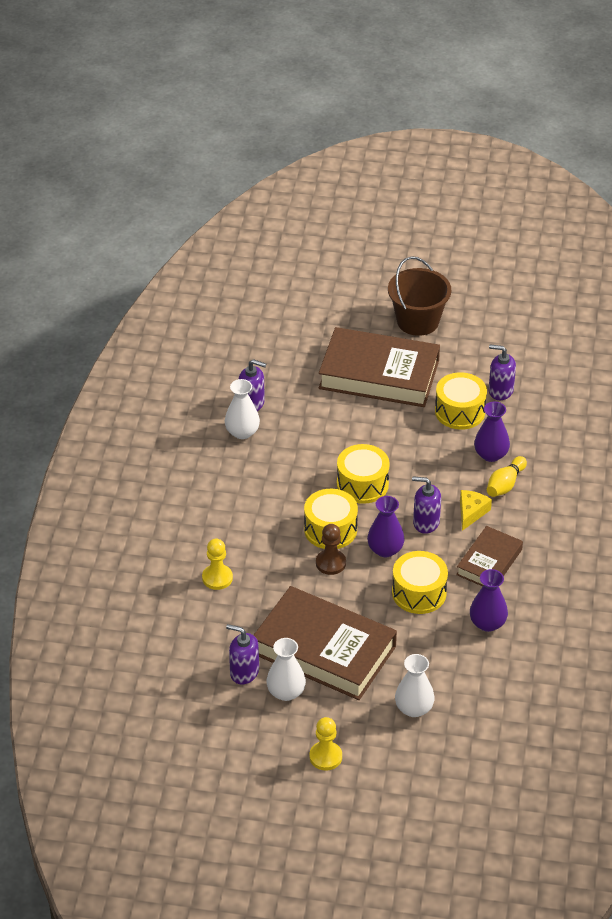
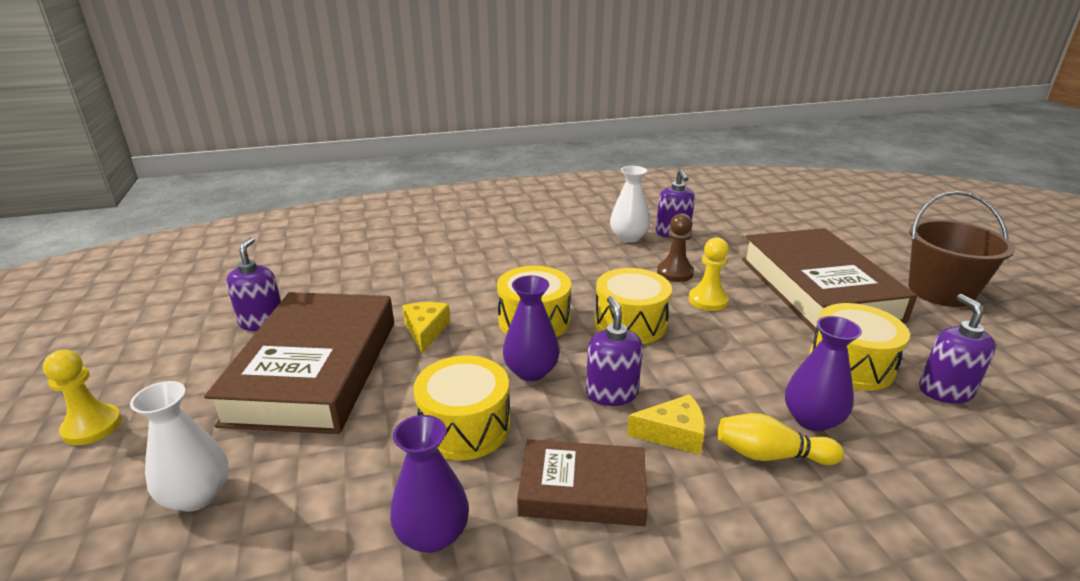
camera: 65 degrees right, 15 degrees down
yellow pawn [202,539,233,590] -> yellow pawn moved to [689,237,729,311]
white vase [266,638,306,701] -> none
brown pawn [316,524,346,575] -> brown pawn moved to [657,213,694,282]
none -> yellow cheese [402,302,450,354]

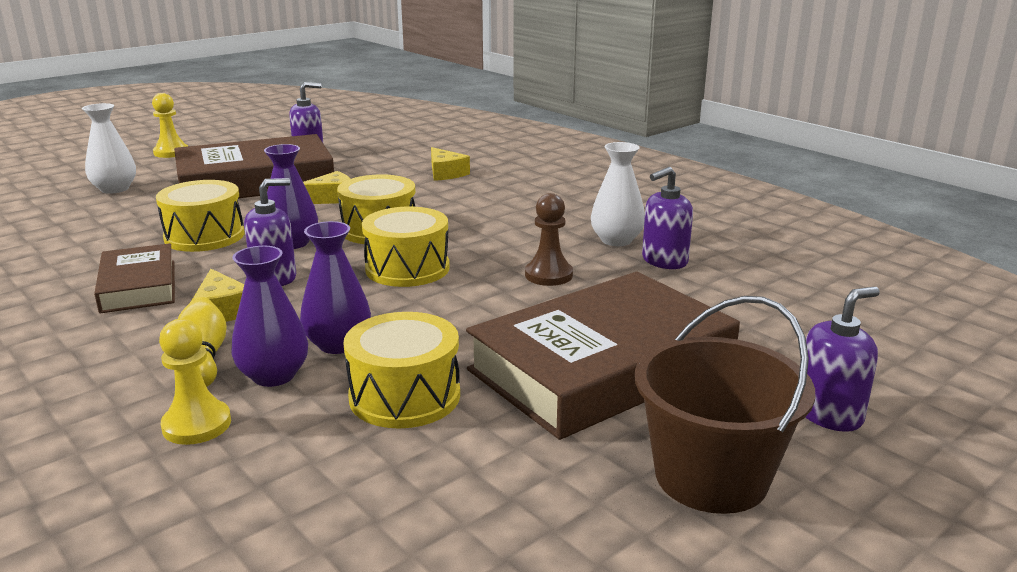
camera: 65 degrees right, 5 degrees down
purple vase [390,415,469,553] -> purple vase moved to [300,221,371,354]
yellow pawn [689,237,729,311] -> yellow pawn moved to [159,319,231,445]
purple soap dispenser [919,294,996,404] -> purple soap dispenser moved to [805,287,880,432]
none -> yellow cheese [431,147,470,181]

